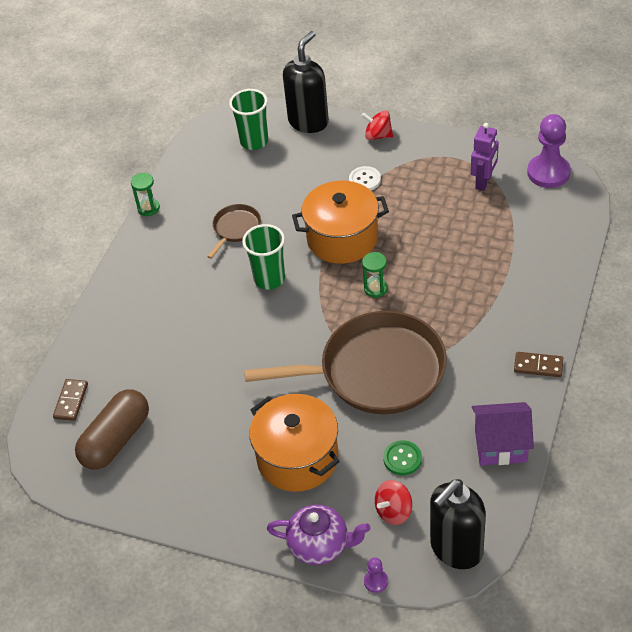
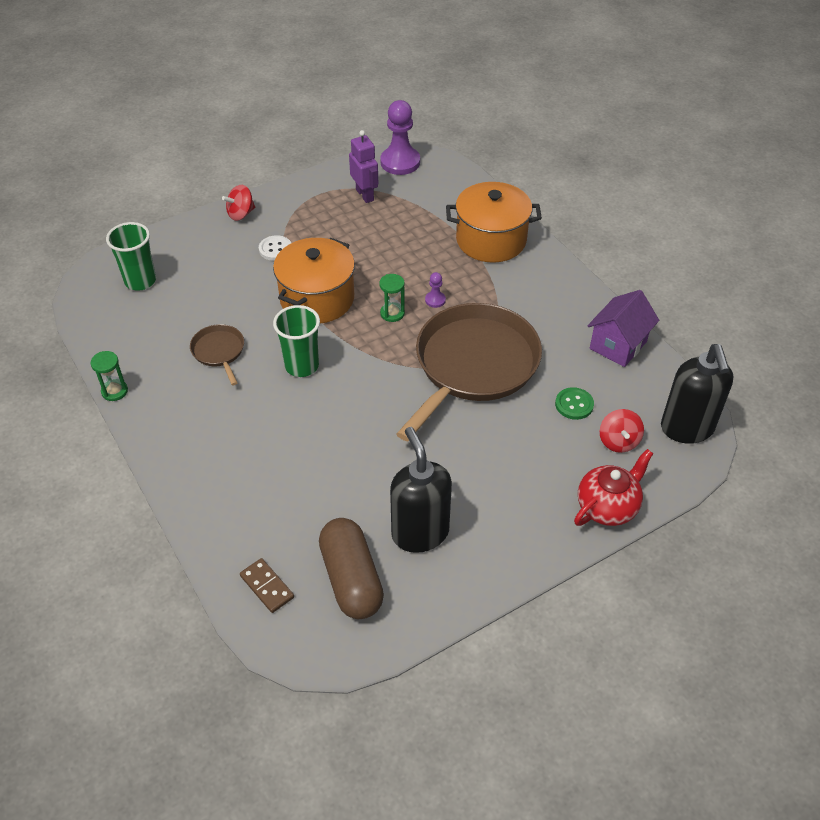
camera: 55 degrees left, 0 degrees up
orange pot [249,394,340,492] -> orange pot moved to [446,182,542,263]
purple teapot [267,505,370,565] -> red teapot [574,449,653,526]
black soap dispenser [283,31,329,133] -> black soap dispenser moved to [390,427,452,553]
purple pawn [364,557,388,593] -> purple pawn moved to [425,272,446,308]
brown domino [514,352,563,377] -> none

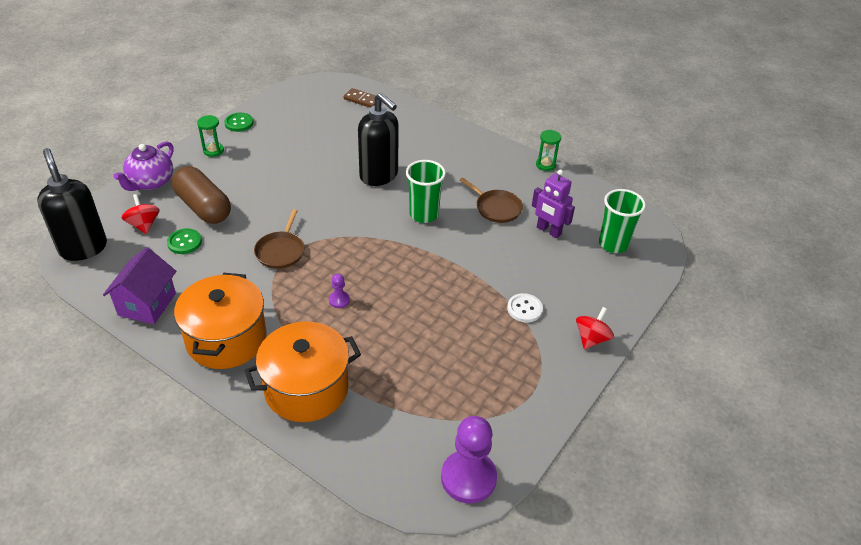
camera: 155 degrees right, 5 degrees down
orange pot [273,238,355,323] -> orange pot moved to [174,273,267,369]
brown capsule [319,518,384,619] -> brown capsule moved to [172,166,231,224]
purple robot [349,130,378,203] -> purple robot moved to [532,169,575,238]
green hourglass [379,274,405,322] -> green hourglass moved to [197,115,224,157]
black soap dispenser [390,427,452,553] -> black soap dispenser moved to [358,93,399,186]
brown pan [397,303,542,441] -> brown pan [254,209,304,269], size x0.44
red teapot [574,449,653,526] -> purple teapot [113,141,173,191]
none -> green button [224,113,253,132]

